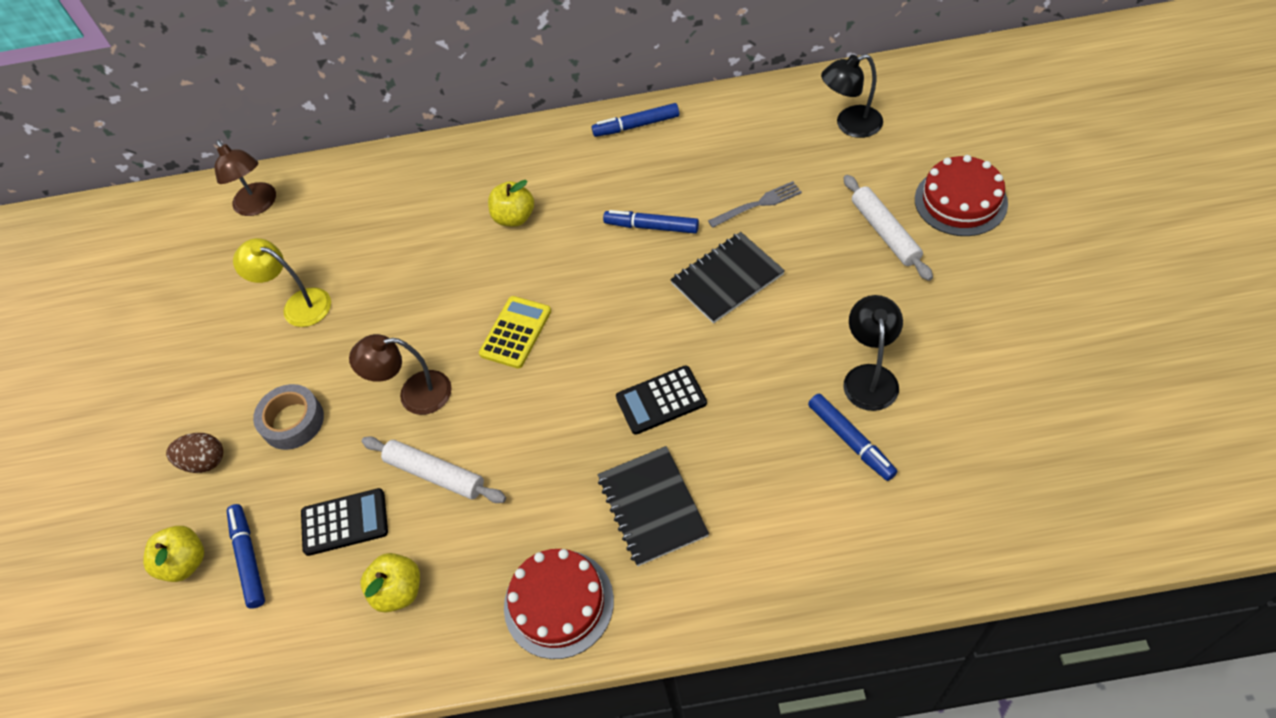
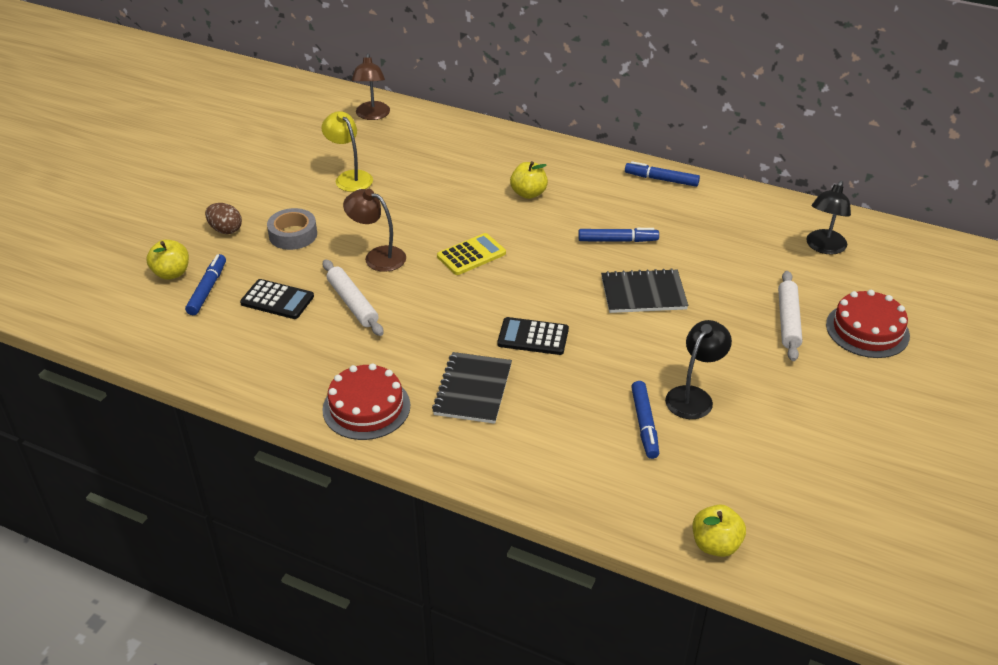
camera: 25 degrees right, 15 degrees down
yellow apple [361,553,420,613] -> yellow apple moved to [693,505,746,557]
blue marker [603,210,699,234] -> blue marker turned 135 degrees clockwise [578,228,659,242]
grey fork [708,181,802,228] -> none
black lamp [821,54,883,138] -> black lamp turned 75 degrees counterclockwise [806,180,851,255]

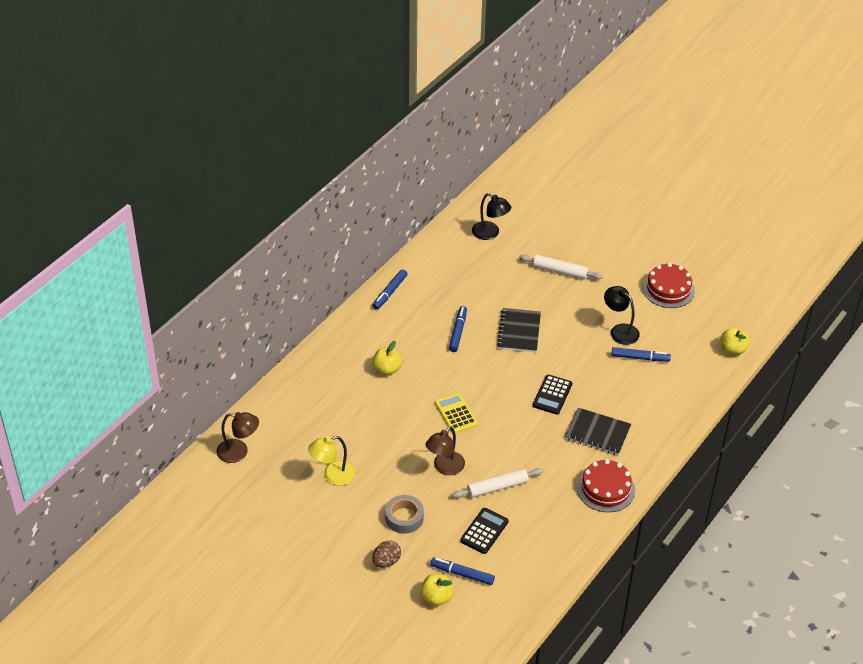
camera: 80 degrees left, 5 degrees up
red cake [826,290,910,358] -> red cake moved to [643,263,695,308]

